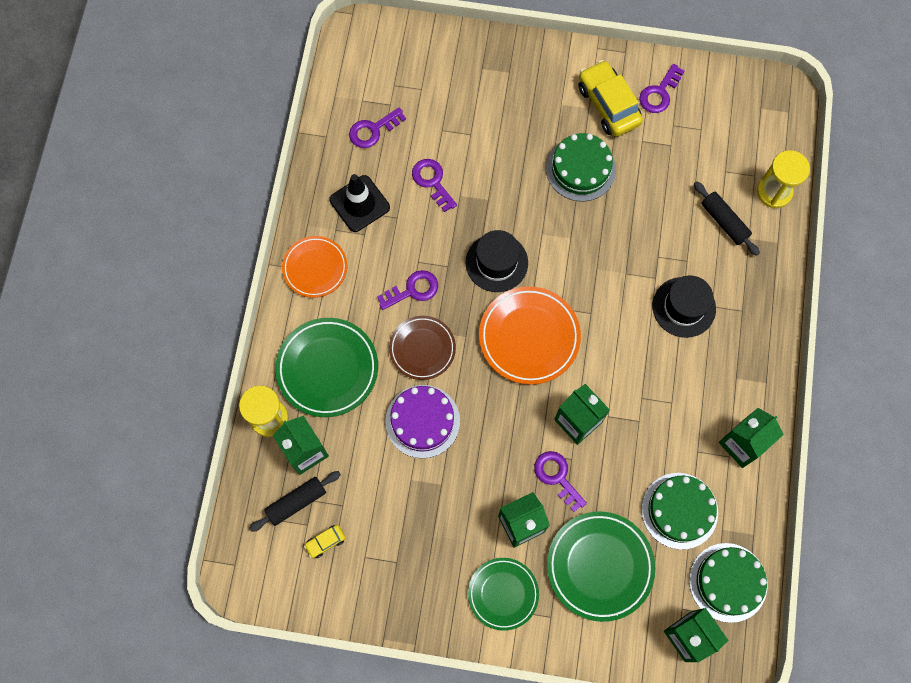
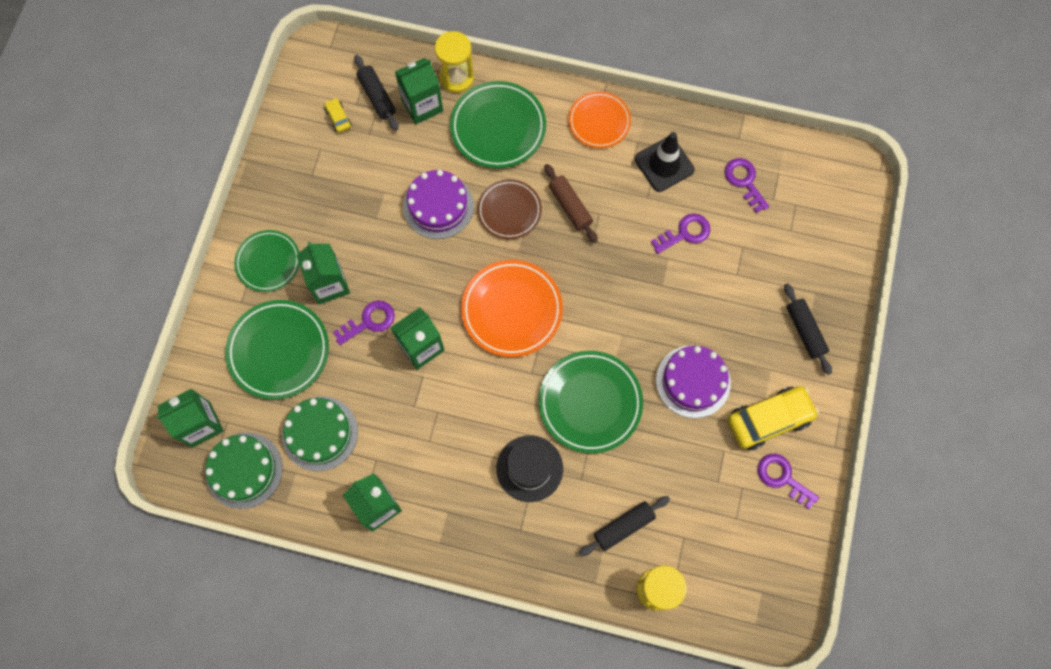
camera: 95 degrees right, 0 degrees up
purple key [377,270,438,310] -> brown rolling pin [544,164,598,243]
black hat [466,230,528,292] -> none
green cake [546,133,616,201] -> purple cake [656,345,731,418]
none -> green plate [538,351,643,454]
none -> black rolling pin [784,283,832,375]

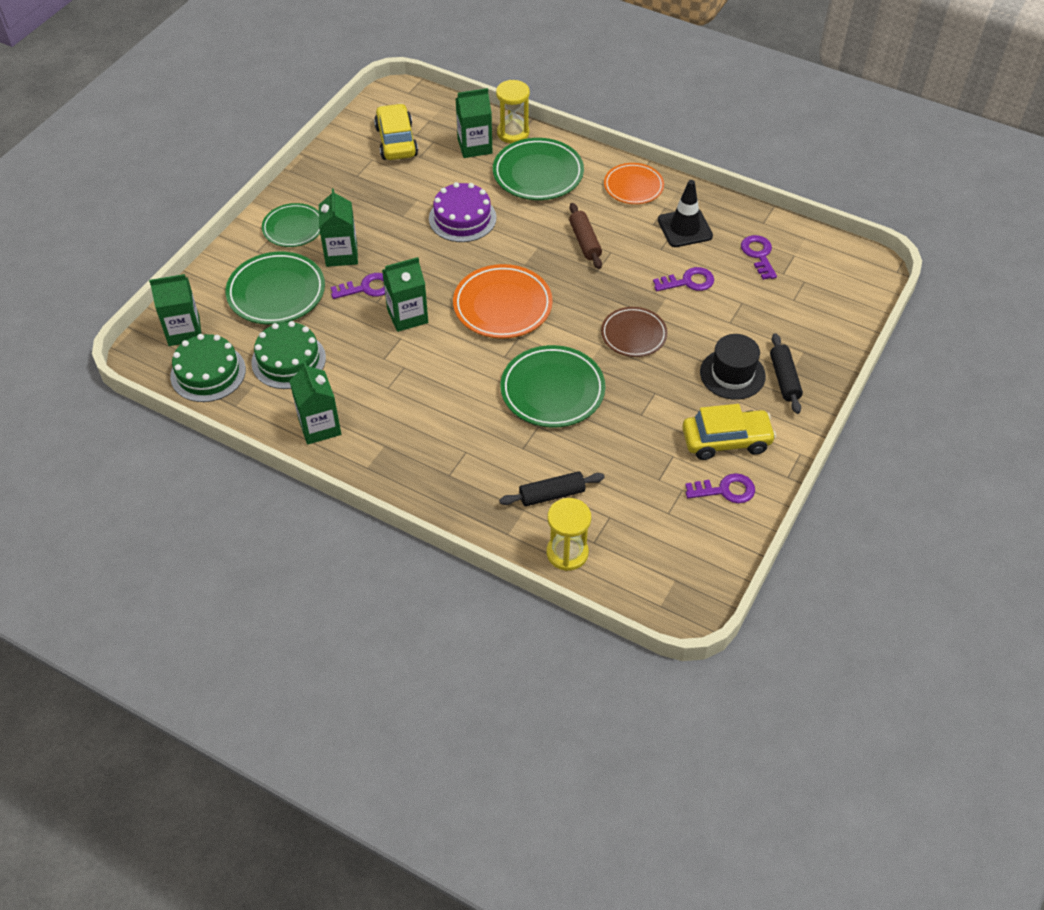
camera: 15 degrees right, 20 degrees down
yellow car [324,98,352,133] -> yellow car [374,103,418,160], size x2.18
black rolling pin [354,55,398,131] -> none
brown plate [477,179,542,239] -> brown plate moved to [601,307,667,357]
black hat [496,435,563,502] -> black hat moved to [700,334,766,400]
purple cake [656,345,731,418] -> none
purple key [758,454,819,509] -> purple key turned 120 degrees clockwise [685,473,755,503]

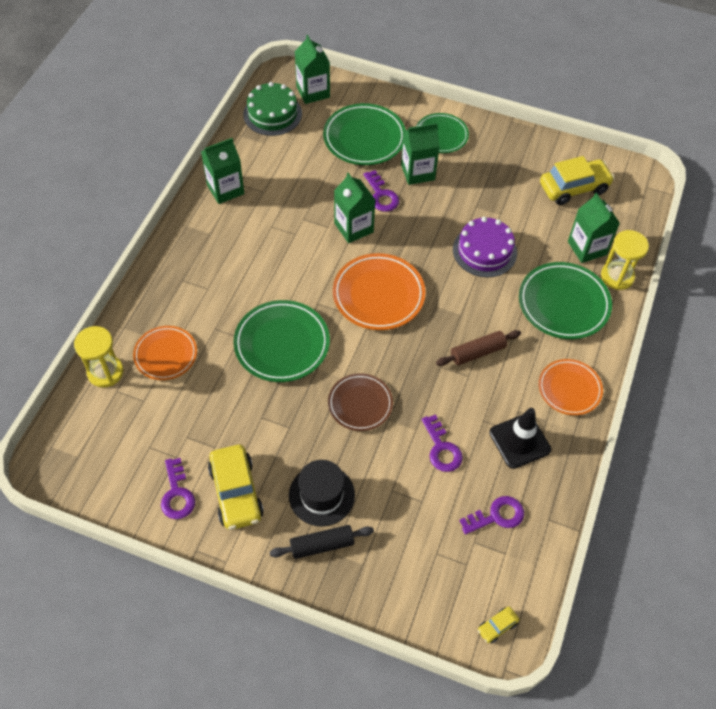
camera: 80 degrees right, 5 degrees up
green cake [251,321,326,389] -> none
black rolling pin [499,471,605,506] -> orange plate [133,326,197,380]
none -> yellow car [478,607,519,644]

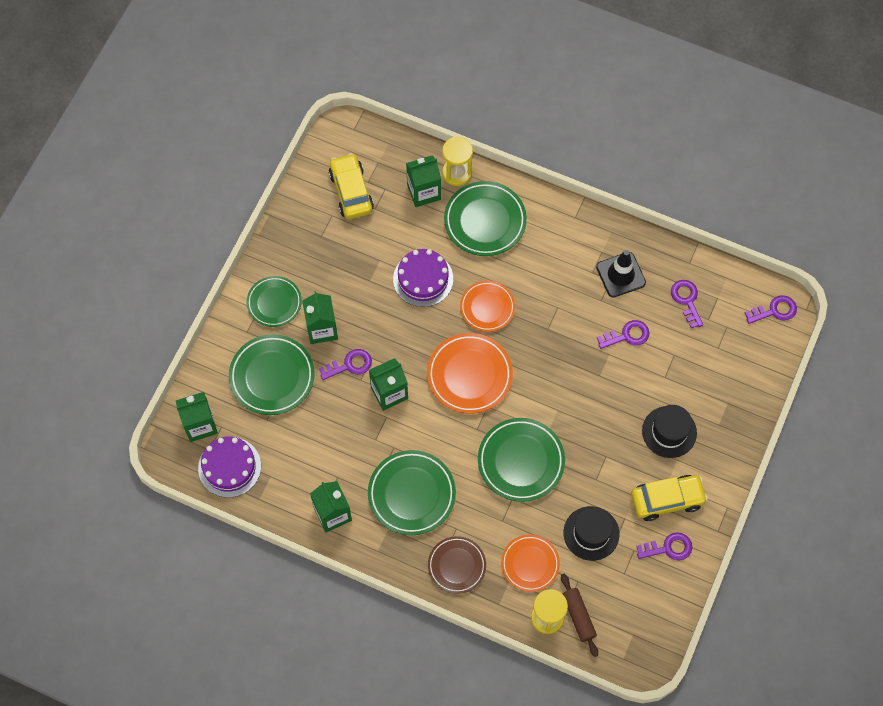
camera: 85 degrees left, 10 degrees up
green cake [243,82,302,136] -> purple cake [198,436,261,498]
black rolling pin [270,525,374,559] -> none
brown plate [328,373,393,431] -> brown plate moved to [428,536,486,594]
brown rolling pin [436,330,521,366] -> brown rolling pin moved to [561,574,598,657]
yellow car [478,607,519,644] -> purple key [745,295,797,324]
orange plate [539,359,603,415] -> orange plate moved to [460,281,515,332]
none -> green plate [368,450,456,535]
none -> black hat [563,506,620,561]

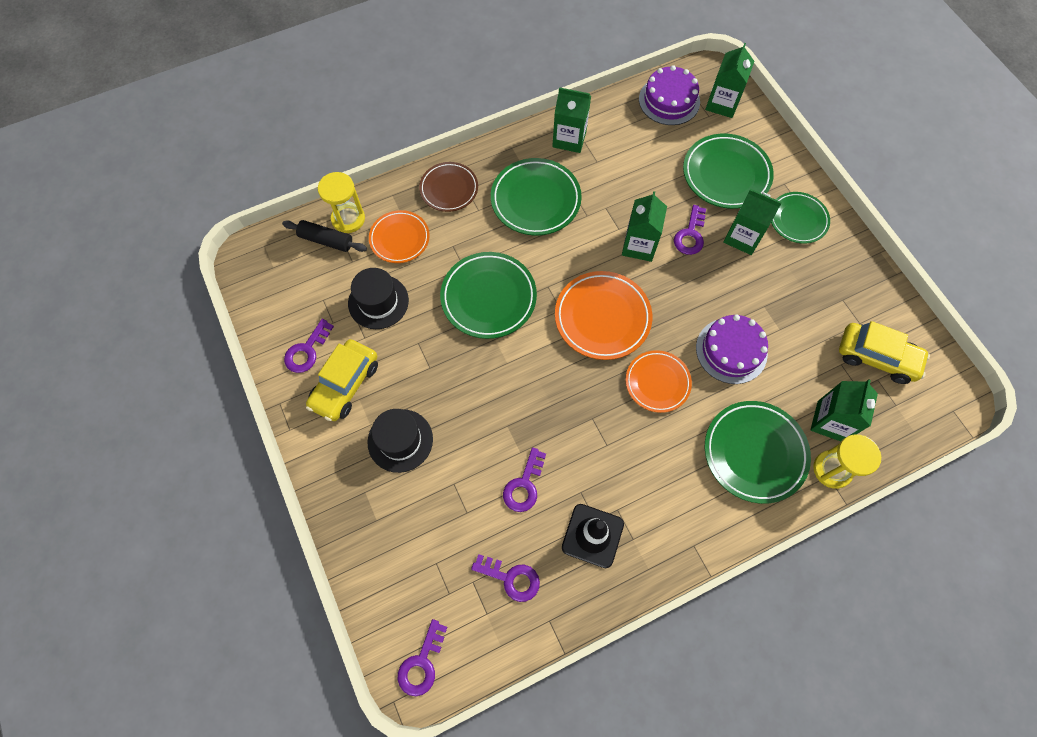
camera: 130 degrees right, 0 degrees up
brown rolling pin [561,574,598,657] -> black rolling pin [282,220,367,252]

